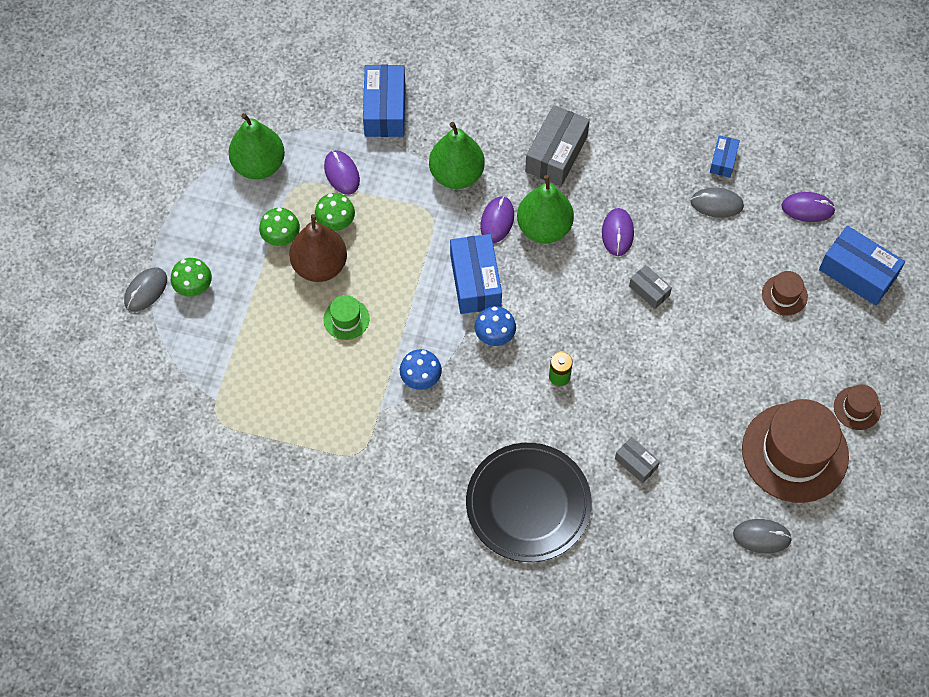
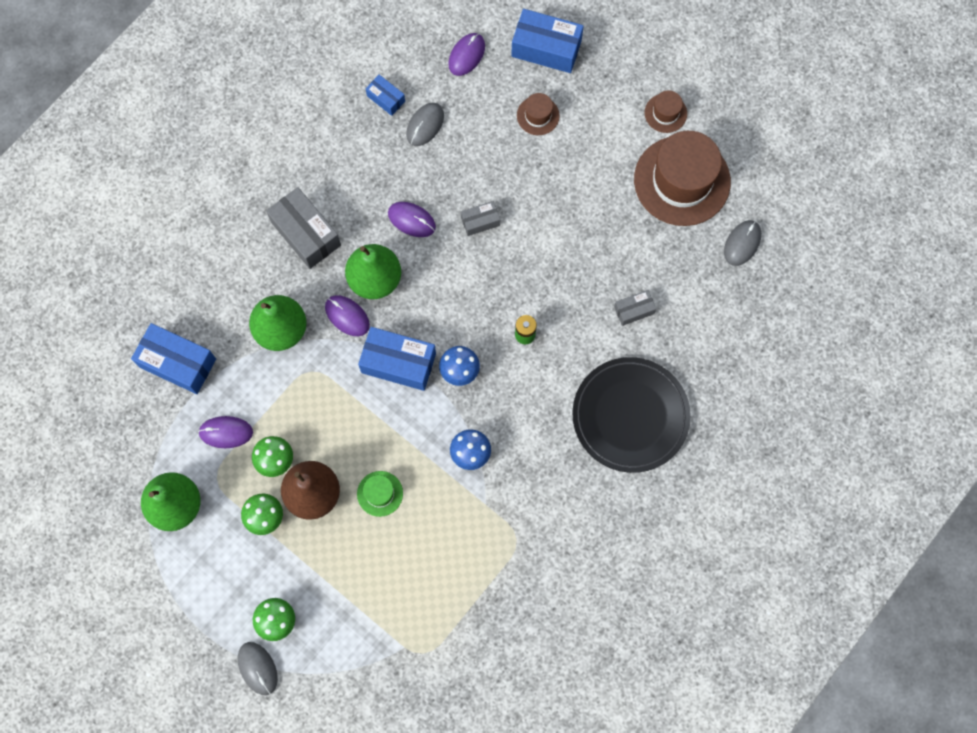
camera: 65 degrees left, 10 degrees up
blue box [819,226,905,306] -> blue box turned 45 degrees clockwise [511,9,584,73]

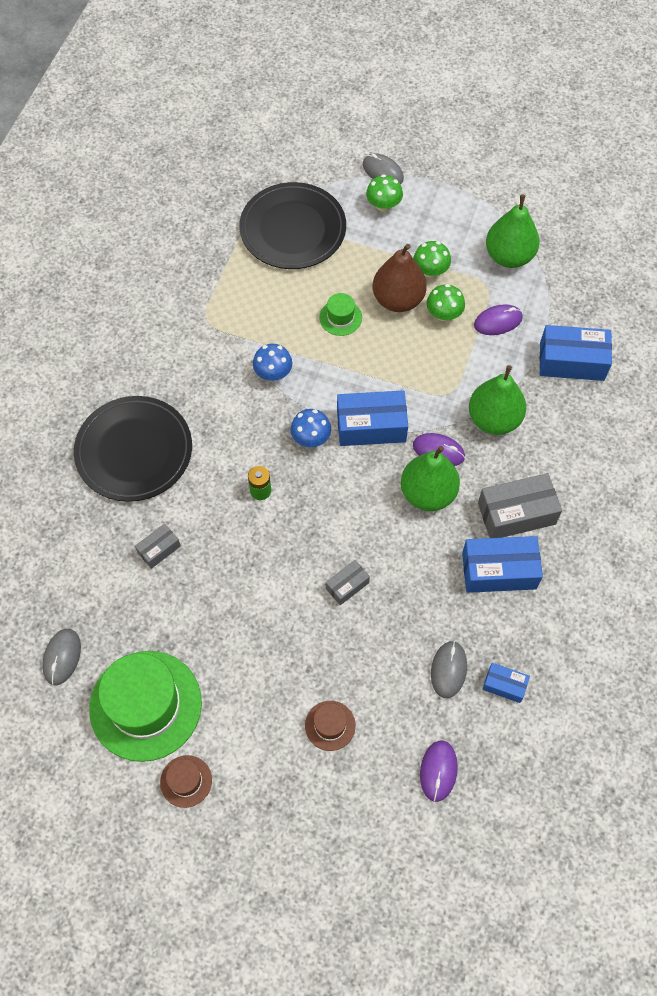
camera: 160 degrees right, 10 degrees down
grey box [266,187,341,269] -> grey box turned 45 degrees counterclockwise [478,473,562,538]
purple mouse [388,202,436,237] -> none
blue box [511,9,584,73] -> blue box moved to [462,536,543,593]
brown hat [634,131,731,226] -> green hat [89,651,202,762]
none -> black plate [239,182,346,269]

